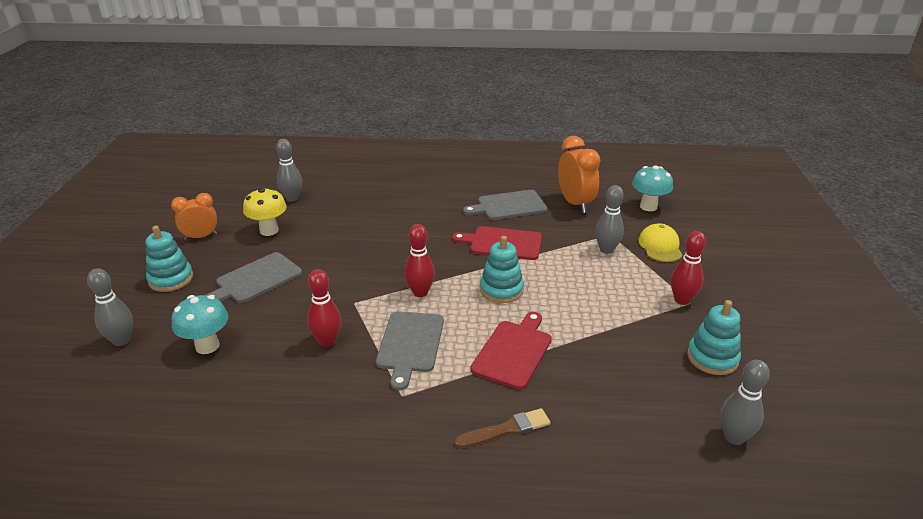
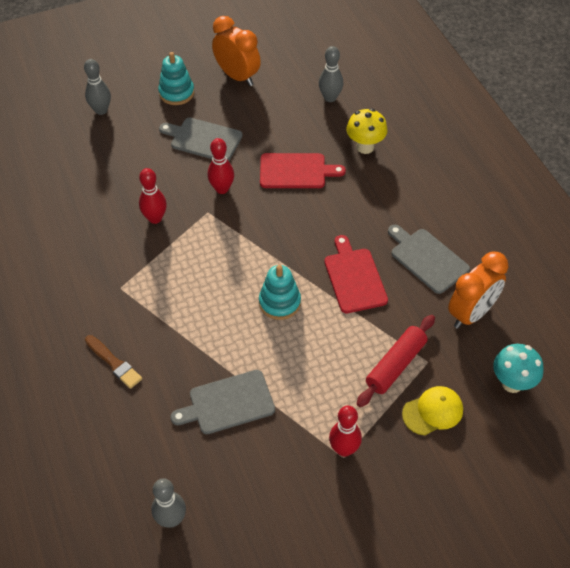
camera: 65 degrees right, 20 degrees up
orange clock [171,193,217,240] -> orange clock [212,16,261,86], size x1.51
turquoise mushroom [172,295,228,354] -> none
yellow mushroom [243,188,287,236] -> yellow mushroom moved to [346,109,387,154]
grey cutting board [376,311,444,391] -> grey cutting board moved to [170,370,275,434]
red bowling pin [404,224,435,297] -> red bowling pin moved to [208,138,234,194]
red cutting board [470,312,552,390] -> red cutting board moved to [260,153,346,188]
grey bowling pin [595,185,624,254] -> red rolling pin [357,315,435,407]
turquoise stacking toy [687,300,741,375] -> none

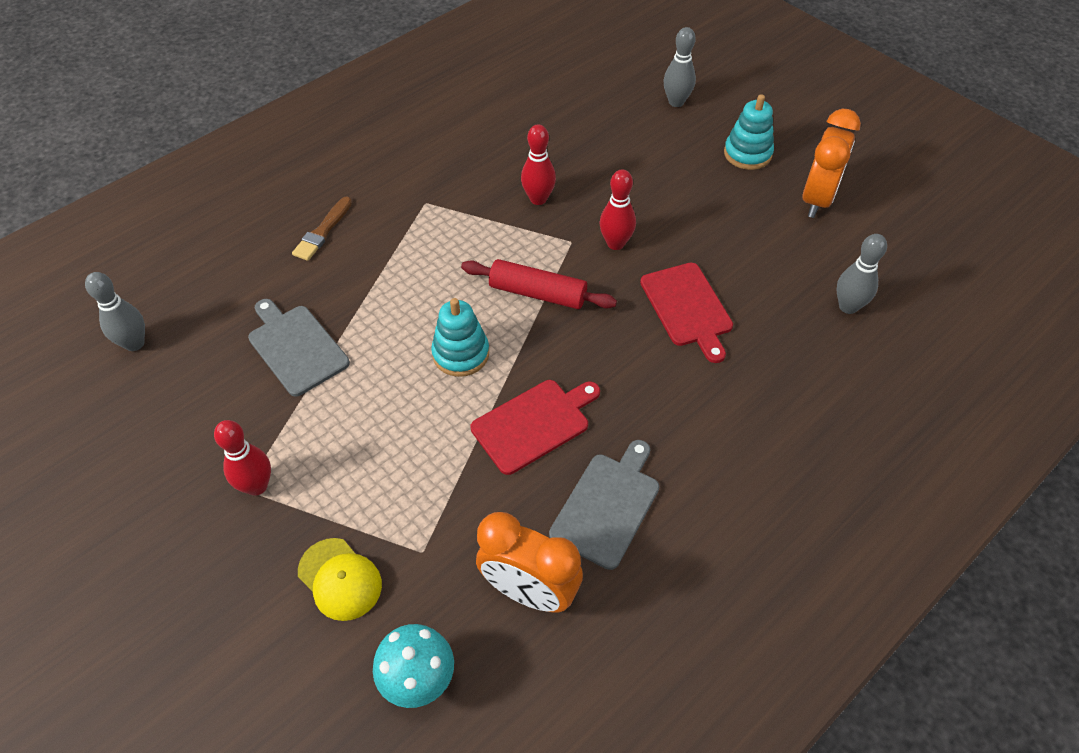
camera: 70 degrees right, 0 degrees up
grey cutting board [159,118,243,161] -> none
yellow mushroom [346,109,387,154] -> none
red rolling pin [357,315,435,407] -> red rolling pin moved to [461,259,617,309]

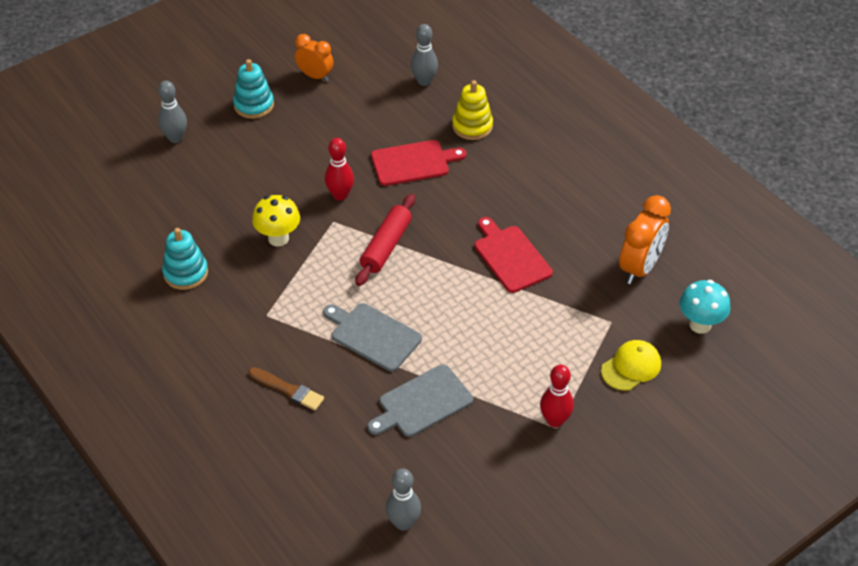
camera: 85 degrees left, 5 degrees down
turquoise stacking toy [431,298,489,377] -> turquoise stacking toy moved to [162,228,208,290]
red bowling pin [521,124,556,205] -> yellow mushroom [252,195,300,246]
grey cutting board [549,440,659,570] -> grey cutting board moved to [323,303,422,372]
orange clock [802,109,861,218] -> orange clock [295,34,334,81], size x0.66
none -> yellow stacking toy [452,80,493,140]

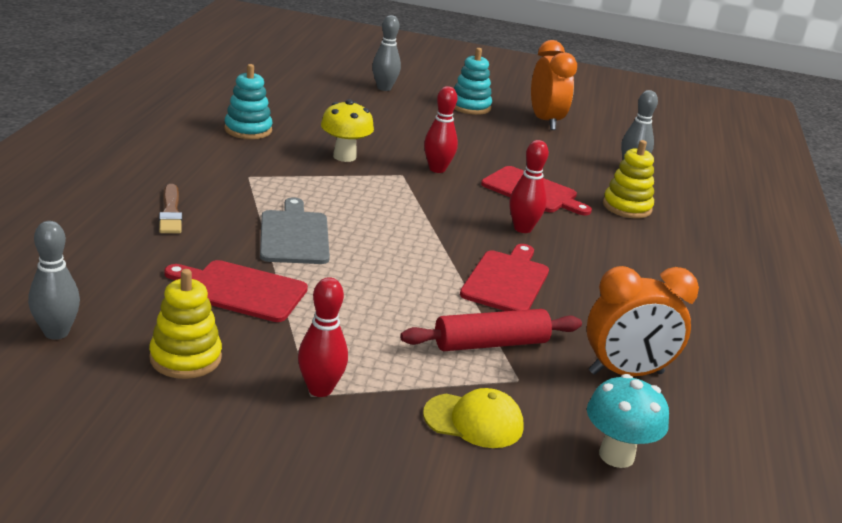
camera: 45 degrees right, 20 degrees down
orange clock [295,34,334,81] -> orange clock [531,40,577,130], size x1.51
red rolling pin [356,194,415,286] -> red rolling pin moved to [400,309,582,351]
grey cutting board [368,364,473,437] -> red cutting board [164,260,308,322]
none -> yellow stacking toy [149,269,222,379]
none -> red bowling pin [509,140,549,233]

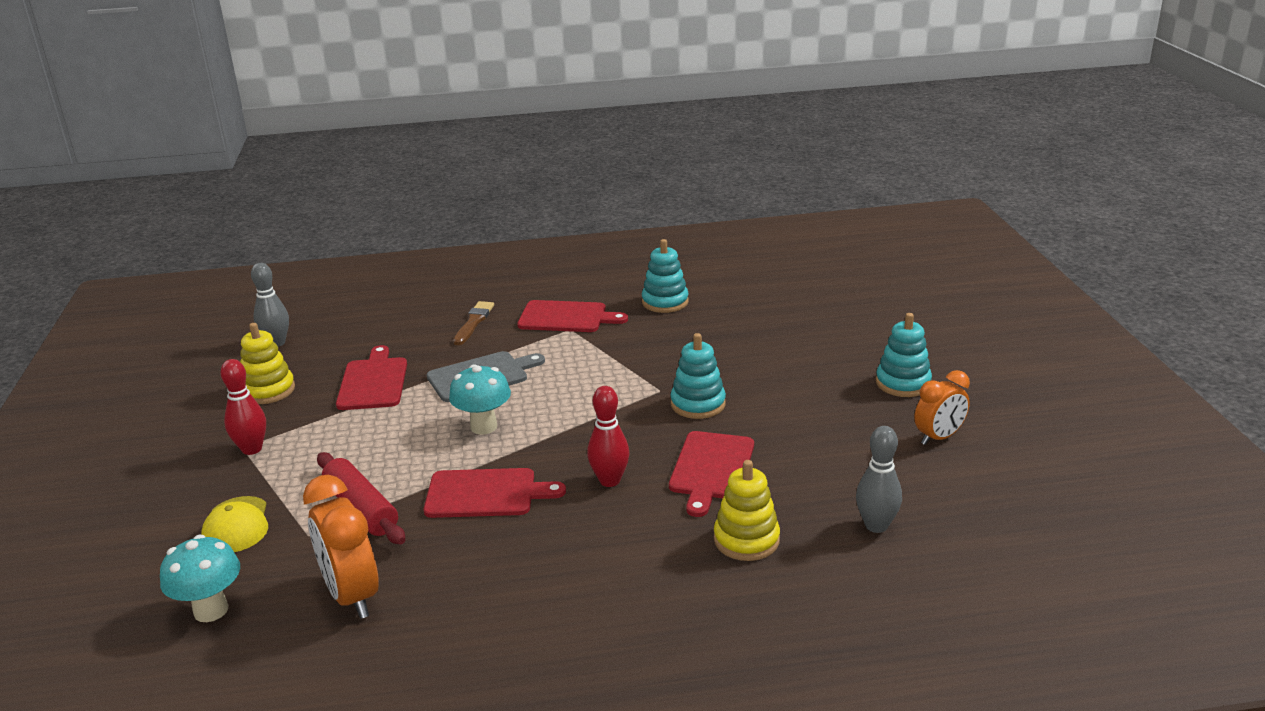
camera: 75 degrees right, 0 degrees up
brown brush [159,184,182,233] -> brown brush turned 135 degrees clockwise [453,301,494,345]
yellow mushroom [321,99,374,162] -> none
grey bowling pin [372,15,401,91] -> none
red bowling pin [424,86,458,173] -> turquoise stacking toy [670,333,726,419]
orange clock [531,40,577,130] -> orange clock [915,370,970,445], size x0.66
none -> turquoise mushroom [449,364,511,435]
none -> red cutting board [517,300,628,332]

